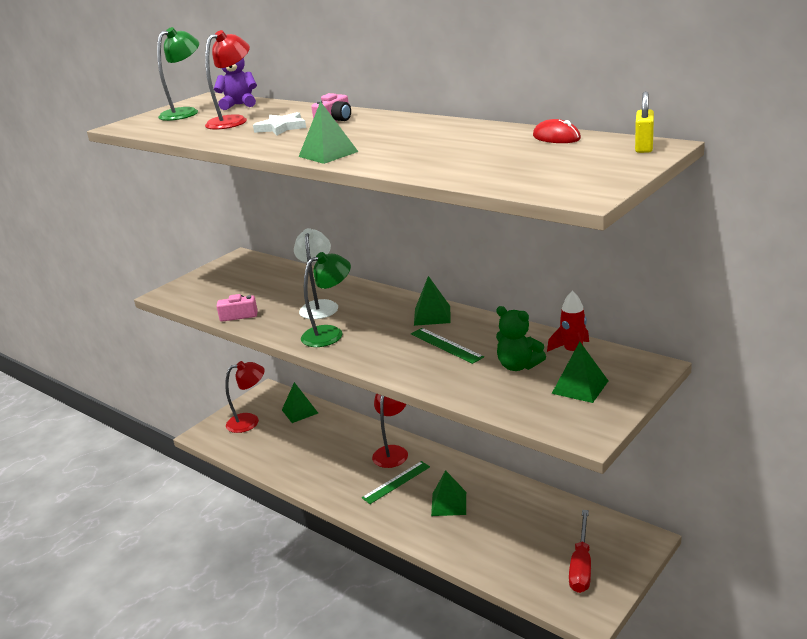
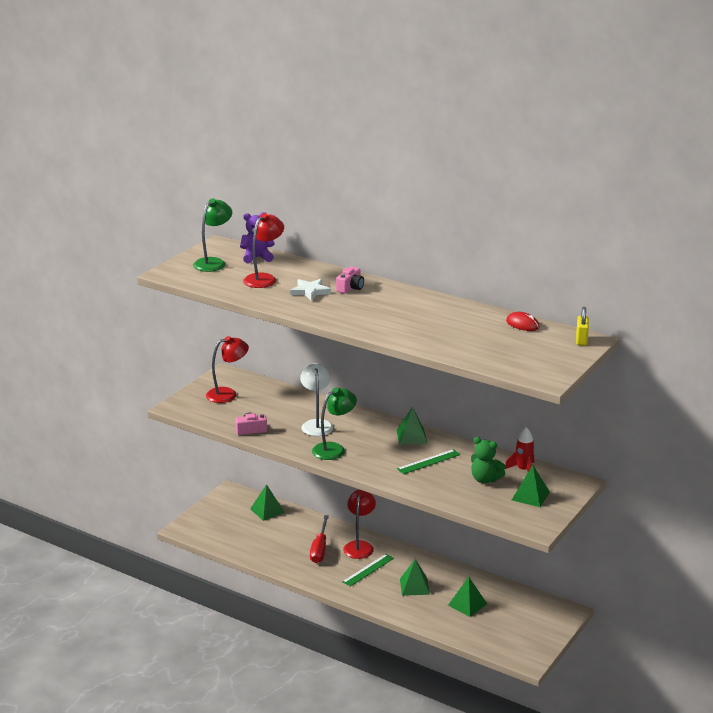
camera: 10 degrees left, 0 degrees up
red lamp [225,361,265,433] -> red lamp moved to [206,336,249,403]
green pyramid [299,101,358,164] -> green pyramid moved to [448,577,487,617]
green ruler [411,328,484,364] -> green ruler turned 75 degrees counterclockwise [397,449,460,474]
red screwdriver [569,510,591,593] -> red screwdriver moved to [310,515,329,563]

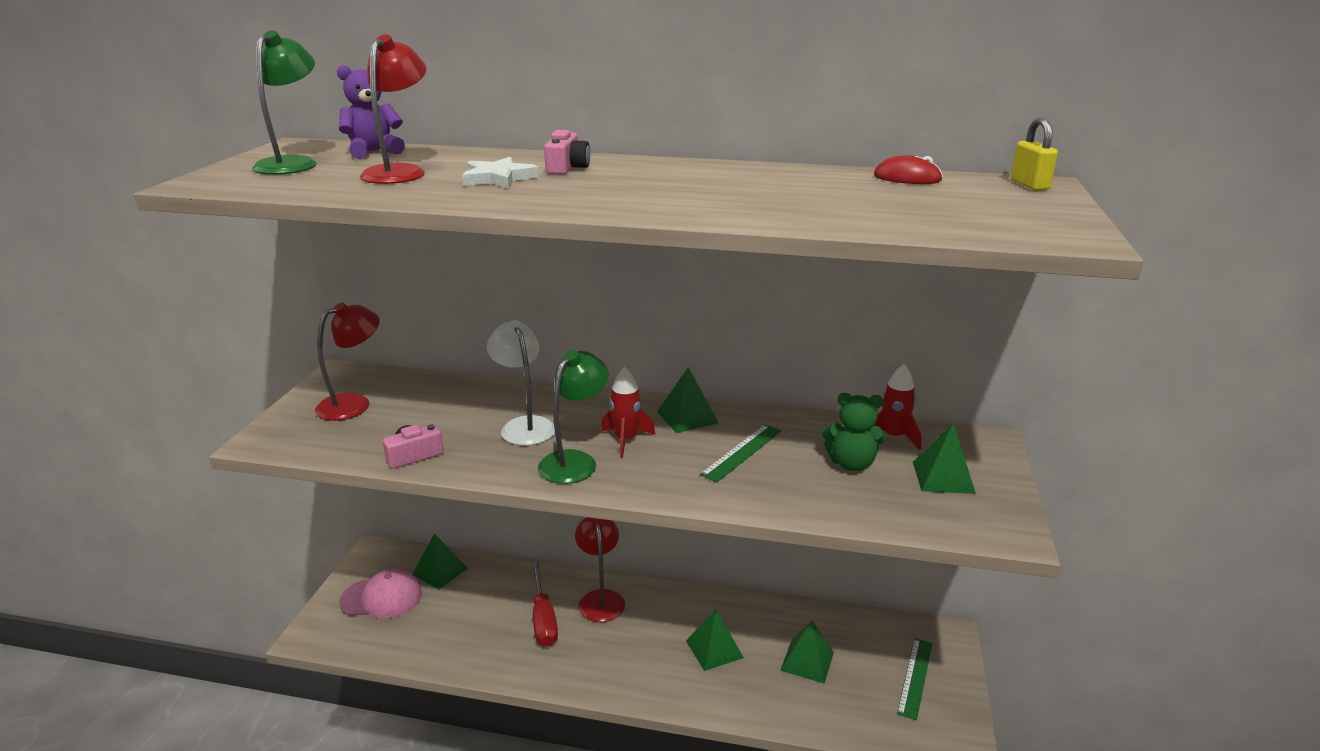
camera: 20 degrees left, 0 degrees up
green ruler [342,554,394,587] -> green ruler moved to [897,638,932,720]
none -> pink cap [339,569,422,619]
none -> red rocket [601,367,655,458]

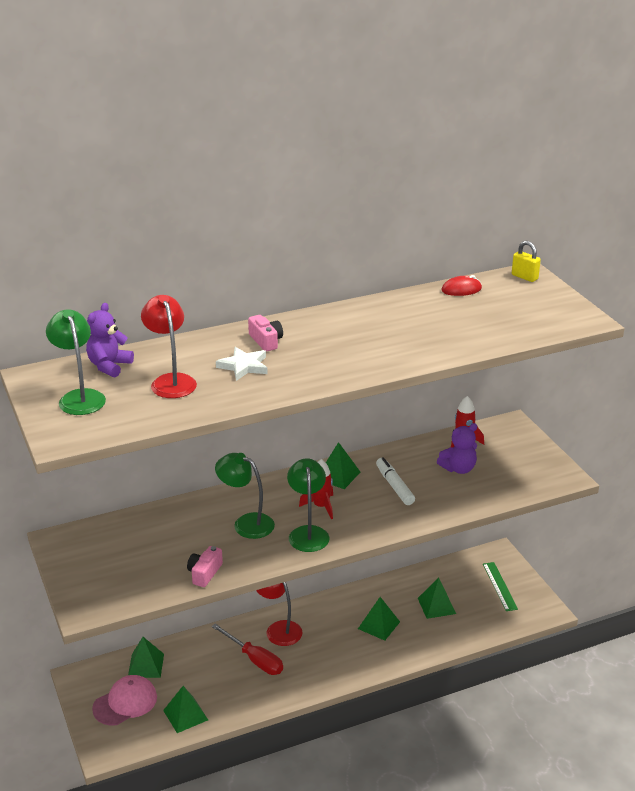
camera: 35 degrees left, 5 degrees up
red lamp [315,302,380,421] -> none
white lamp [487,320,555,446] -> green lamp [215,453,275,539]
green ruler [700,424,781,482] -> white marker [376,457,415,505]
green teddy bear [822,393,886,471] -> purple teddy bear [437,423,477,474]
green pyramid [913,423,976,494] -> green pyramid moved to [163,686,208,733]

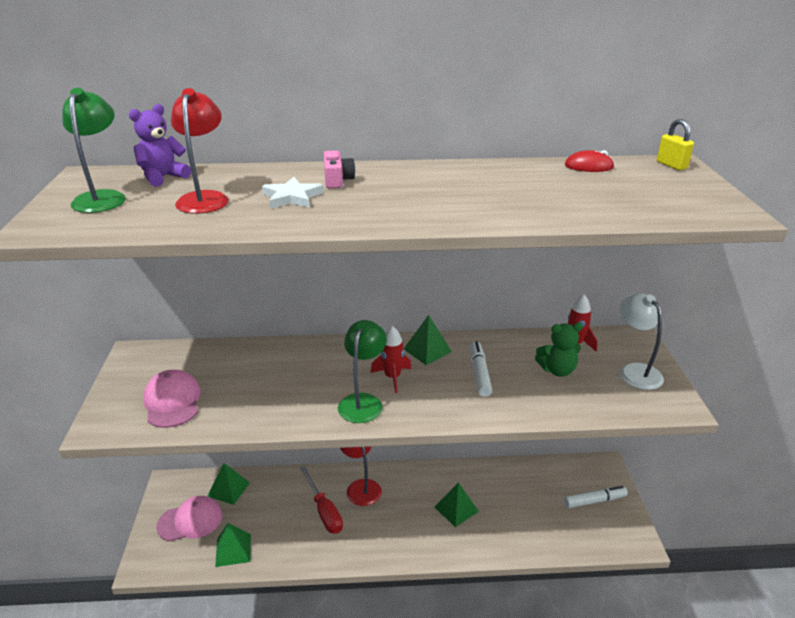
camera: 20 degrees right, 0 degrees up
pink camera [187,546,223,587] -> none
green lamp [215,453,275,539] -> none
green pyramid [418,578,456,619] -> none
purple teddy bear [437,423,477,474] -> green teddy bear [535,323,583,377]
green ruler [483,562,518,611] -> white marker [564,486,628,508]
none -> pink cap [143,370,201,428]
none -> white lamp [620,293,664,390]

